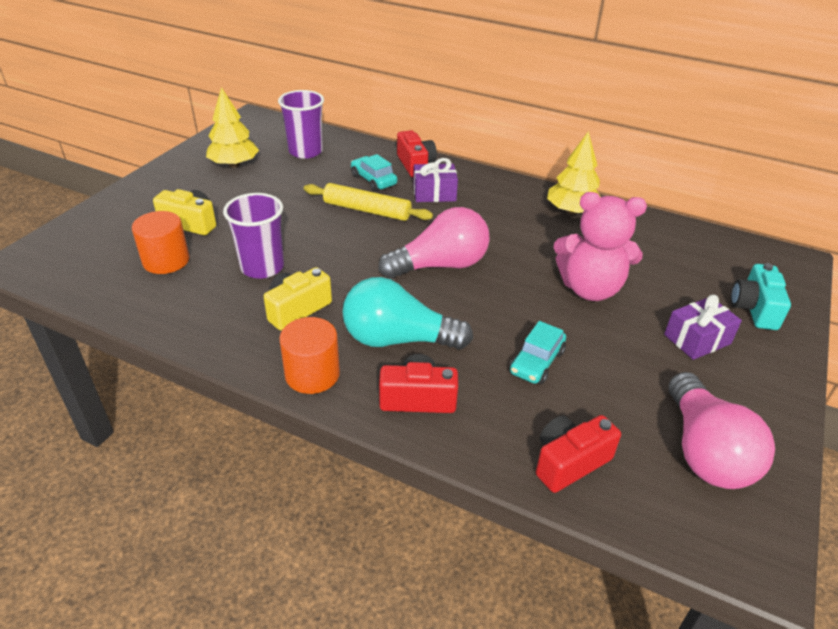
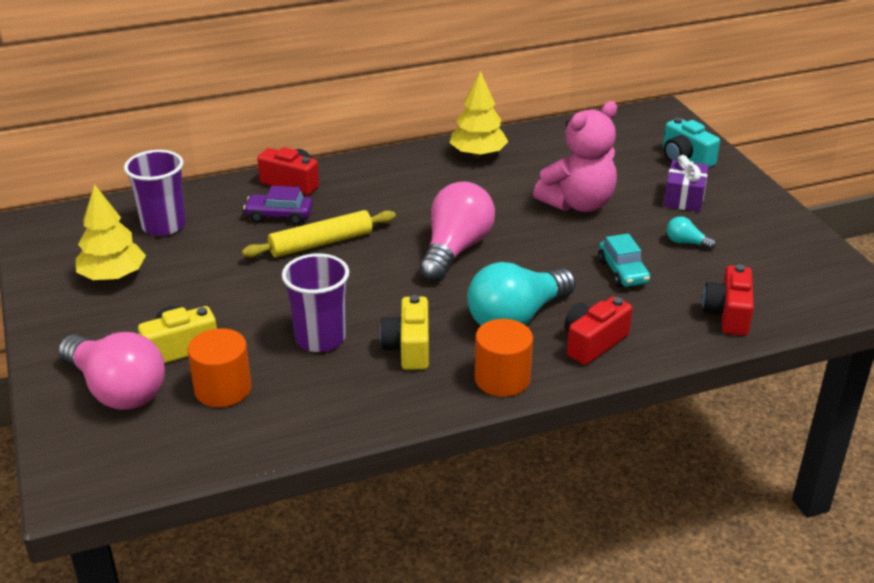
camera: 45 degrees left, 5 degrees down
turquoise car [351,154,397,191] -> purple car [243,186,313,225]
purple gift [413,158,458,202] -> none
pink light bulb [669,372,775,489] -> pink light bulb moved to [58,332,165,410]
none -> turquoise light bulb [667,216,716,249]

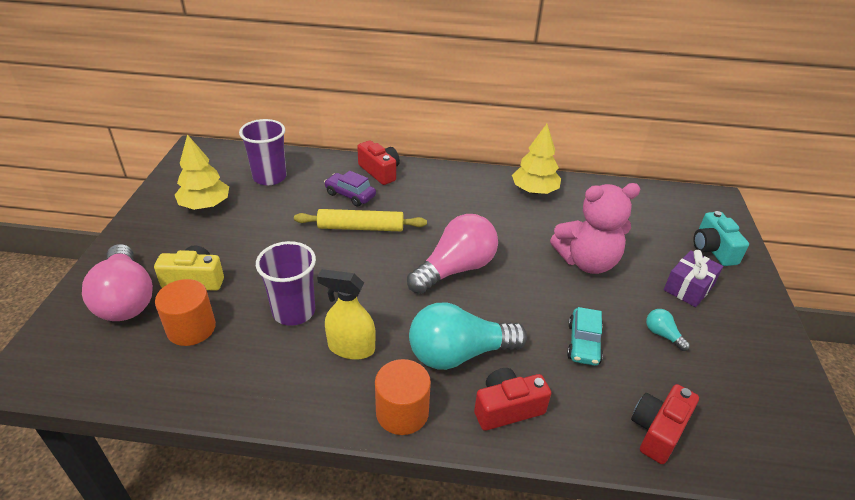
camera: 25 degrees right, 5 degrees up
yellow camera [380,295,429,370] -> yellow spray bottle [317,269,376,360]

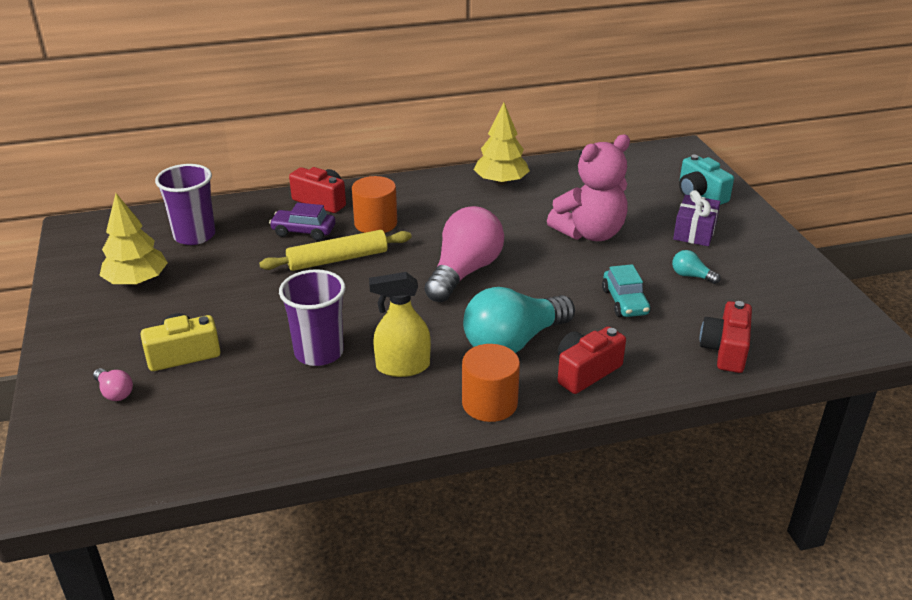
camera: 20 degrees left, 5 degrees down
pink light bulb [82,244,153,321] -> pink light bulb [93,368,133,401], size x0.42
orange cylinder [155,279,216,346] -> orange cylinder moved to [352,176,397,233]

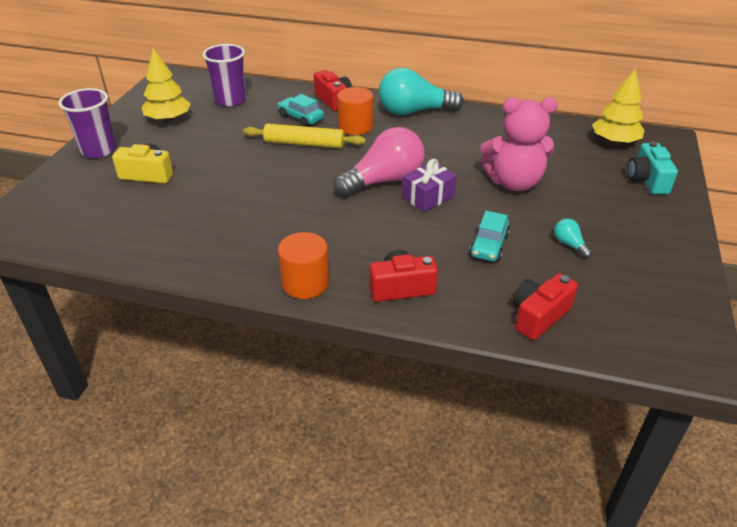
camera: 30 degrees right, 5 degrees up
pink light bulb [93,368,133,401] -> none
purple car [269,203,335,241] -> turquoise car [278,94,324,127]
purple cup [279,269,345,366] -> purple cup moved to [58,88,116,158]
yellow spray bottle [369,272,431,377] -> none
turquoise light bulb [463,287,575,353] -> turquoise light bulb moved to [379,67,464,115]
yellow tree [474,102,530,185] -> yellow tree moved to [592,69,644,145]
purple gift [673,190,720,246] -> purple gift moved to [402,159,457,212]

